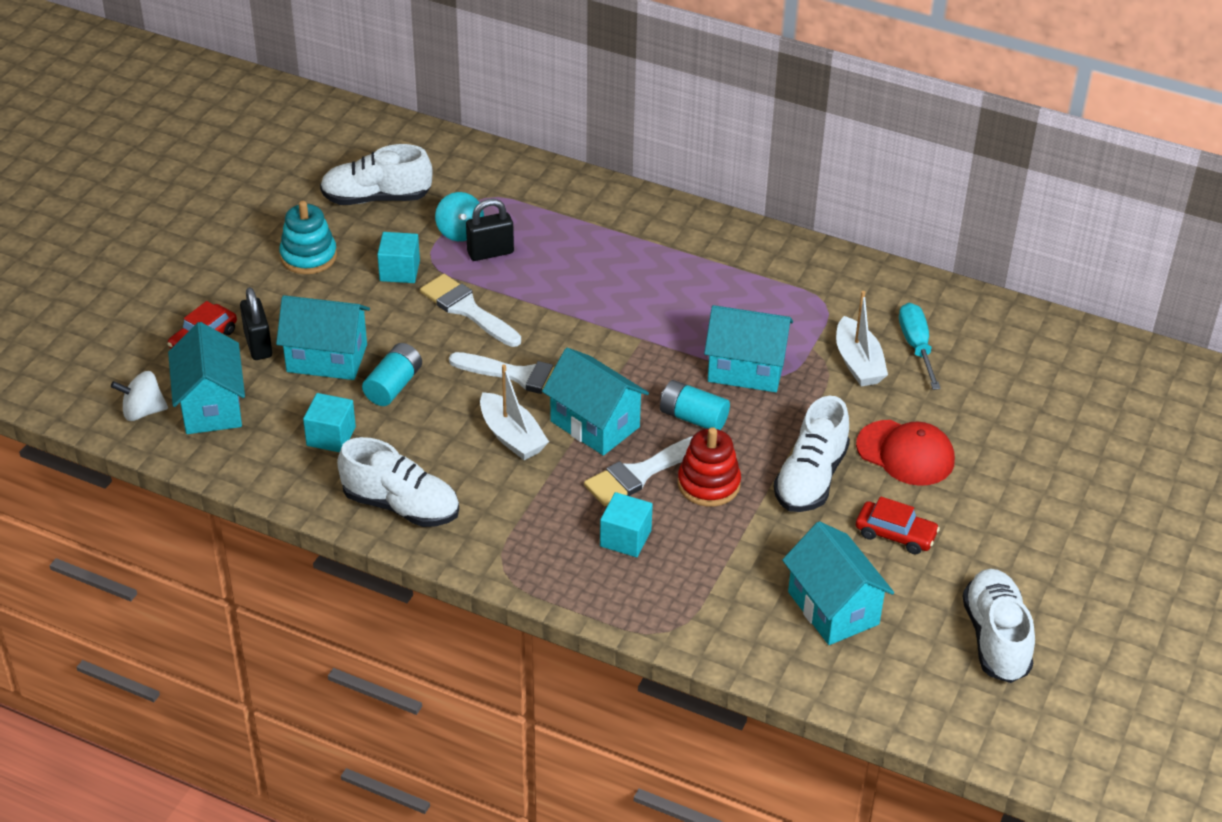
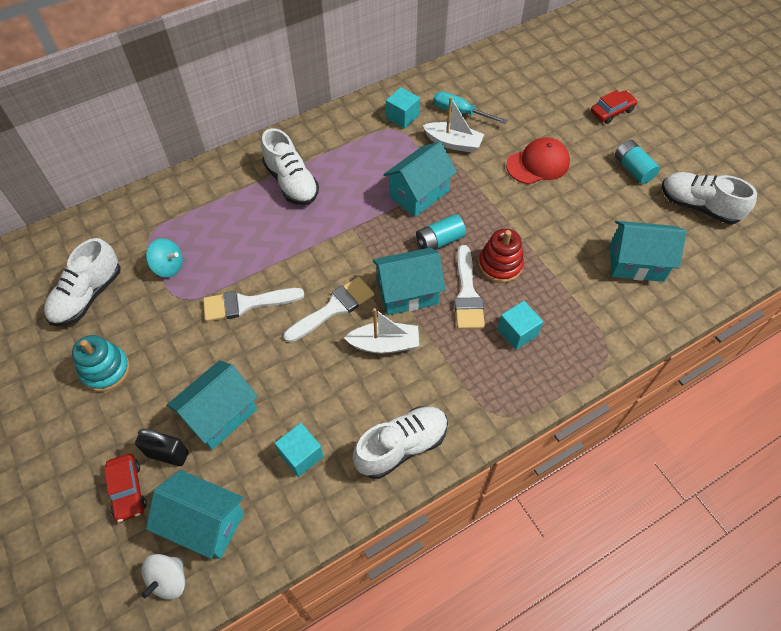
camera: 55 degrees left, 15 degrees up
turquoise battery [362,343,422,406] -> turquoise battery moved to [615,140,660,184]
turquoise cube [377,232,420,283] -> turquoise cube moved to [386,87,420,129]
black padlock [466,199,514,261] -> none
white shoe [774,396,850,512] -> white shoe moved to [261,128,319,205]
red car [856,496,940,554] -> red car moved to [591,90,638,124]

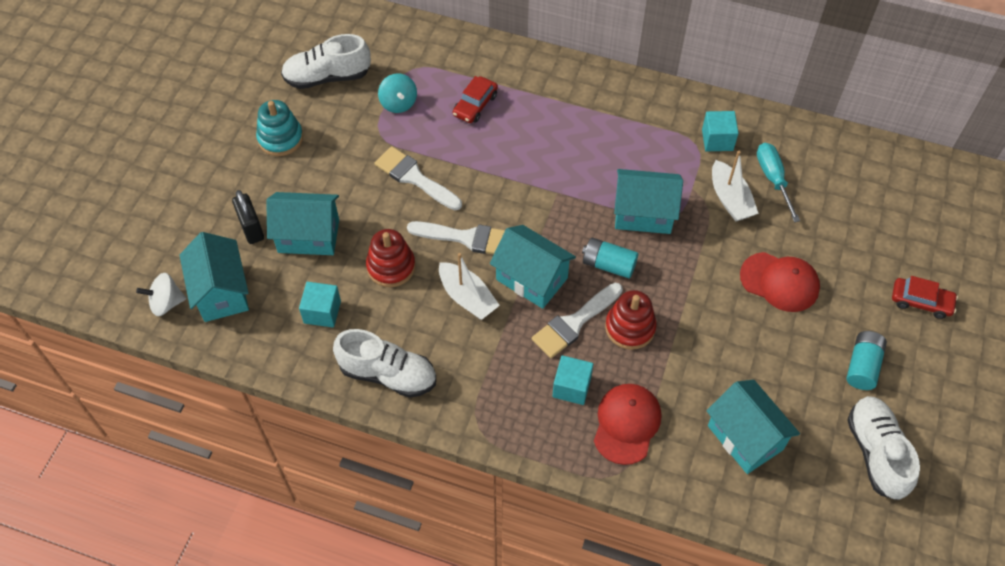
camera: 50 degrees right, 0 degrees up
red car [104,454,147,522] -> red car moved to [453,76,498,123]
white shoe [261,128,319,205] -> none
none -> red stacking toy [366,229,416,287]
none -> red cap [594,384,662,465]

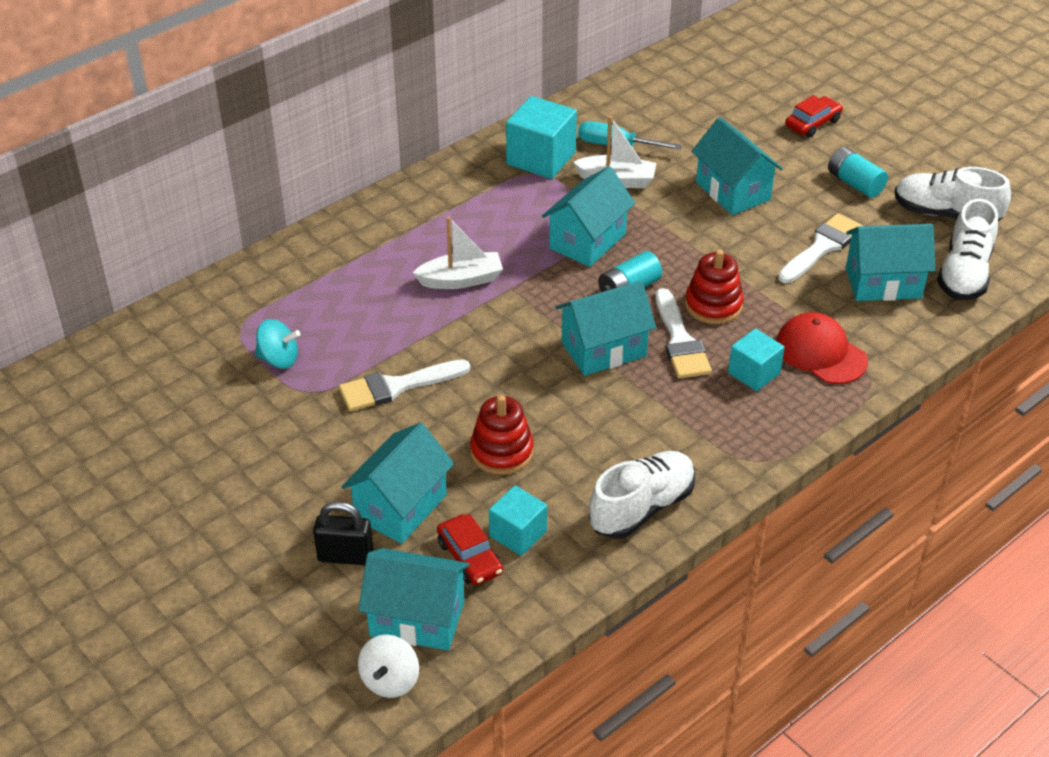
camera: 60 degrees left, 15 degrees down
turquoise stacking toy [256,100,303,156] -> none
white shoe [281,34,371,89] -> white shoe moved to [937,198,998,300]
white brush [407,221,505,254] -> white brush moved to [778,213,863,283]
white boat [439,253,500,320] -> white boat moved to [413,216,503,289]
red car [453,76,498,123] -> red car moved to [437,514,503,585]
turquoise cube [702,111,739,151] -> turquoise cube [506,96,577,179], size x1.60
red cap [740,252,820,312] -> turquoise house [691,117,783,215]

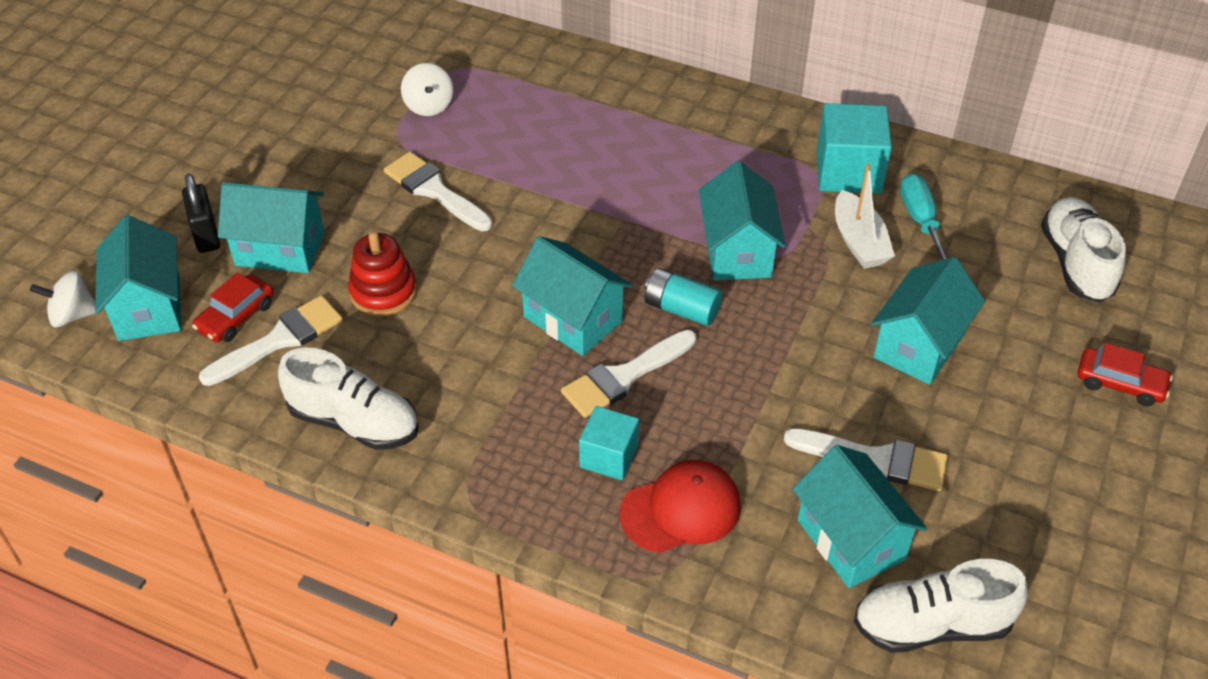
camera: 65 degrees right, 5 degrees up
turquoise spinning top [255,319,300,369] -> white spinning top [401,63,453,116]
white boat [413,216,503,289] -> none
turquoise cube [489,485,547,556] -> white brush [199,295,343,386]
turquoise house [542,166,635,267] -> turquoise house turned 75 degrees clockwise [699,161,786,281]
red stacking toy [685,249,744,324] -> none
red cap [776,312,868,384] -> red cap turned 45 degrees clockwise [620,460,741,553]
turquoise battery [828,147,888,198] -> none
white shoe [895,167,1011,221] -> white shoe moved to [1041,197,1126,302]

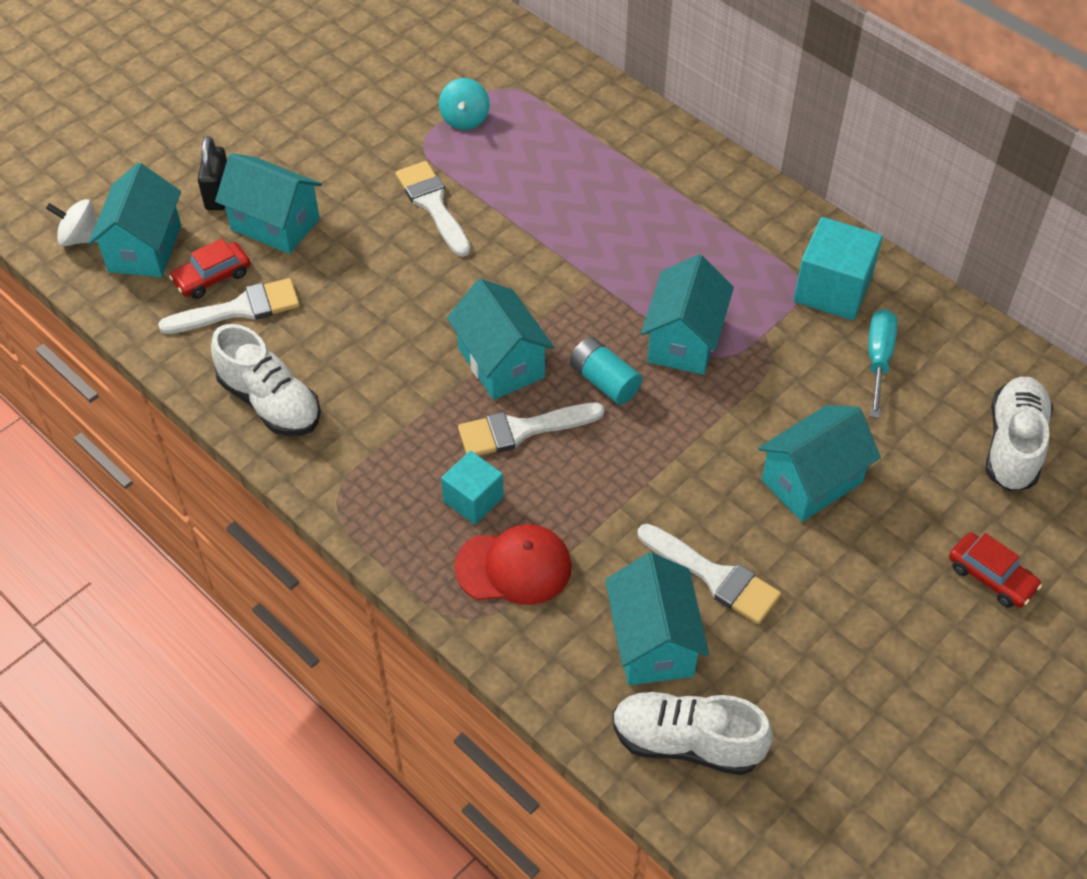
camera: 20 degrees right, 5 degrees up
red stacking toy [348,232,417,316] -> none
white spinning top [401,63,453,116] -> turquoise spinning top [439,78,490,130]
white boat [835,163,895,269] -> none

